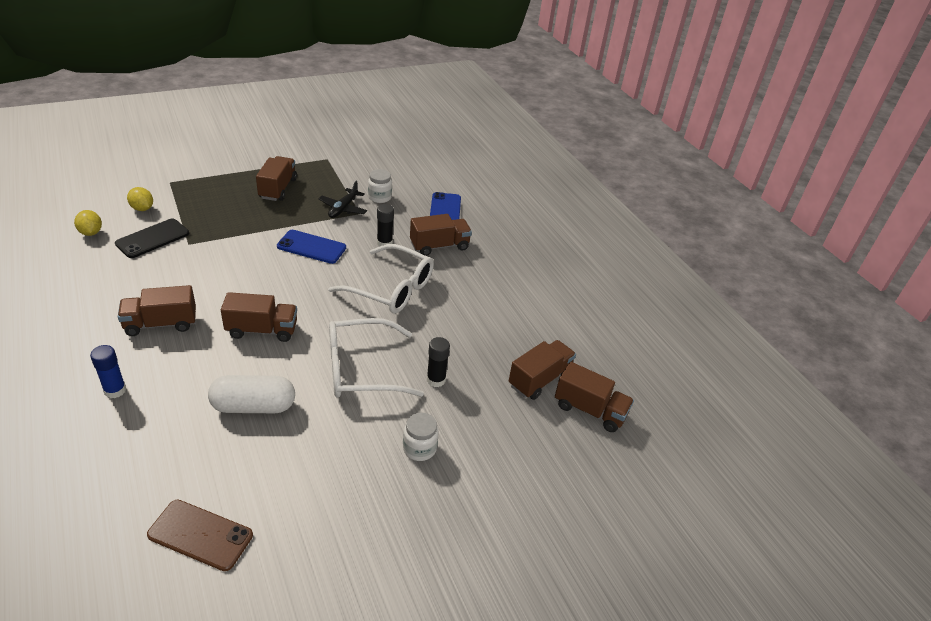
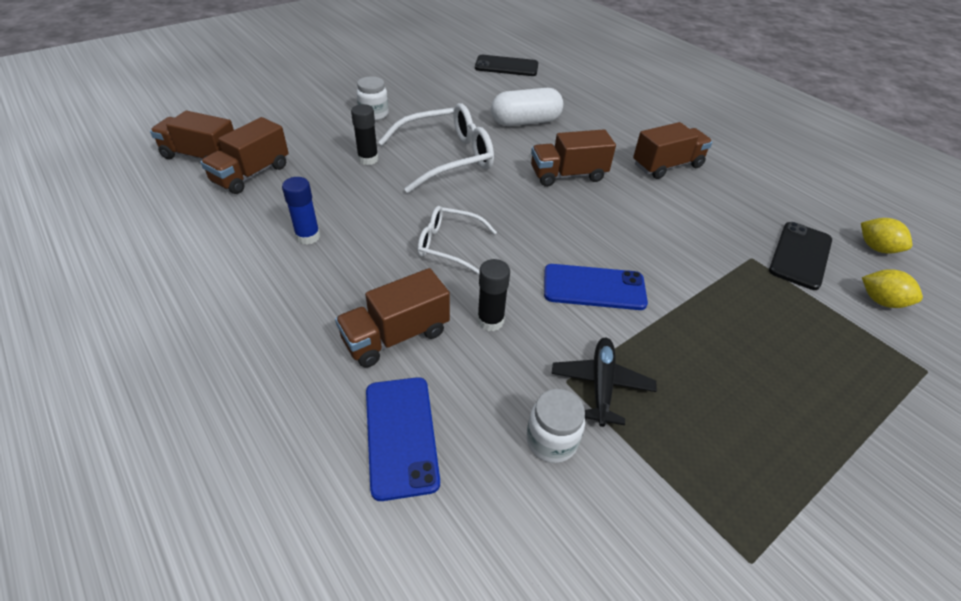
camera: 170 degrees right, 5 degrees up
blue glue stick [90,345,126,398] -> blue glue stick moved to [282,177,320,245]
brown phone [147,500,253,571] -> black phone [475,55,538,76]
brown truck [256,156,297,201] -> none
white glasses [328,244,434,314] -> white glasses [417,206,497,274], size x0.59

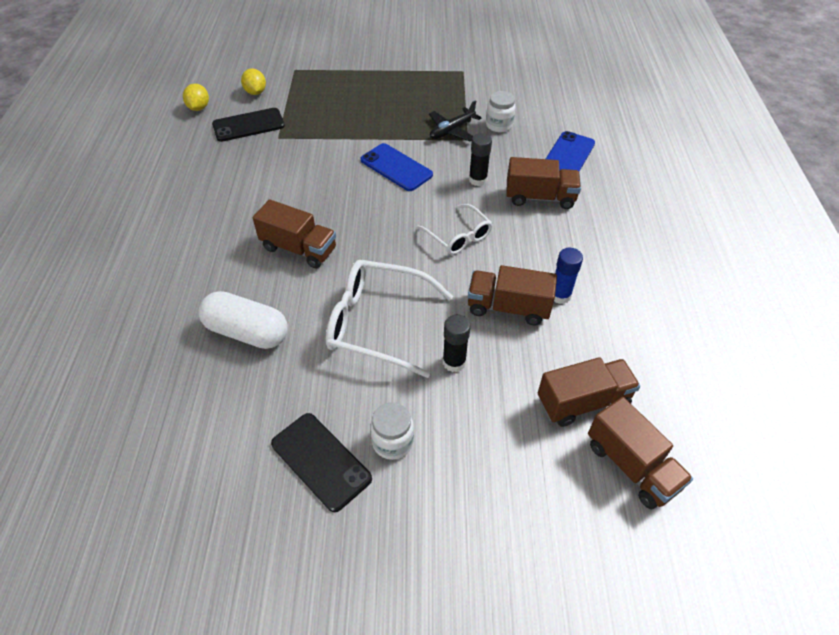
camera: 140 degrees left, 5 degrees up
black phone [475,55,538,76] -> black phone moved to [271,413,372,512]
brown truck [633,122,712,179] -> brown truck moved to [468,265,557,325]

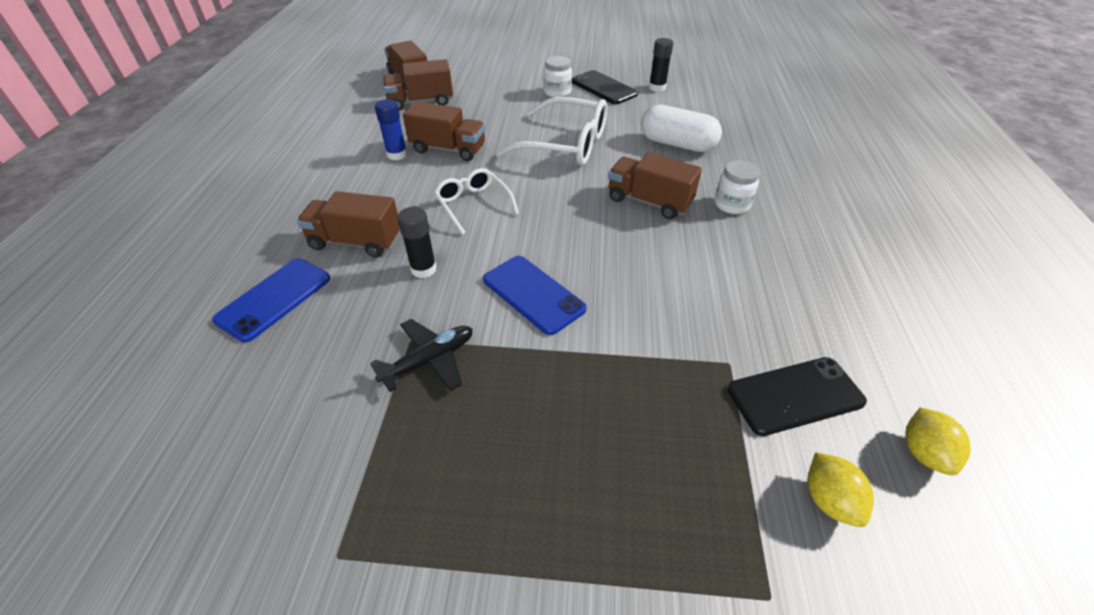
camera: 175 degrees left, 5 degrees down
black glue stick [443,315,470,372] -> black glue stick moved to [649,38,673,92]
white jar [486,91,516,132] -> white jar moved to [715,161,760,214]

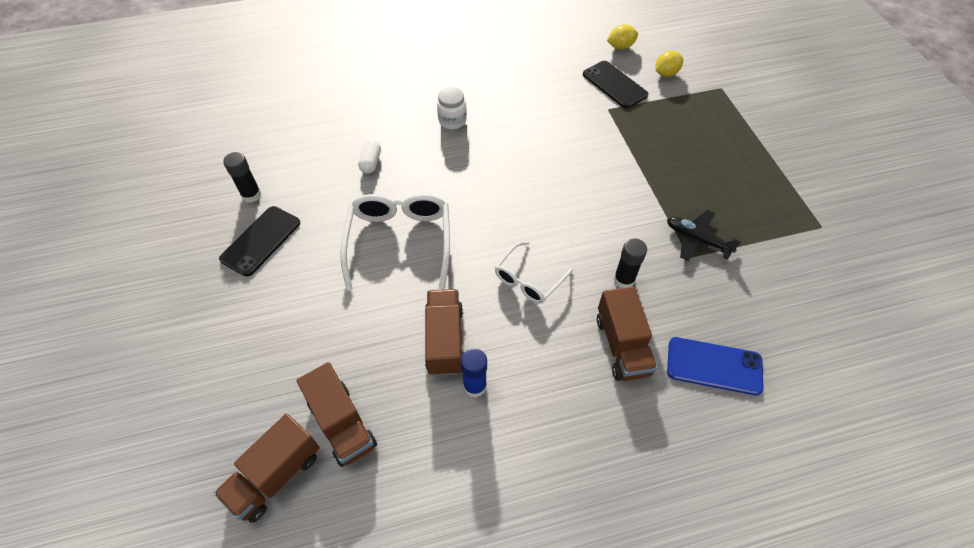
camera: 110 degrees left, 10 degrees up
blue phone [483,256,587,335] -> none
white jar [544,56,572,98] -> none
brown truck [608,152,702,219] -> none
white capsule [641,105,722,152] -> white capsule [358,140,381,173], size x0.53

